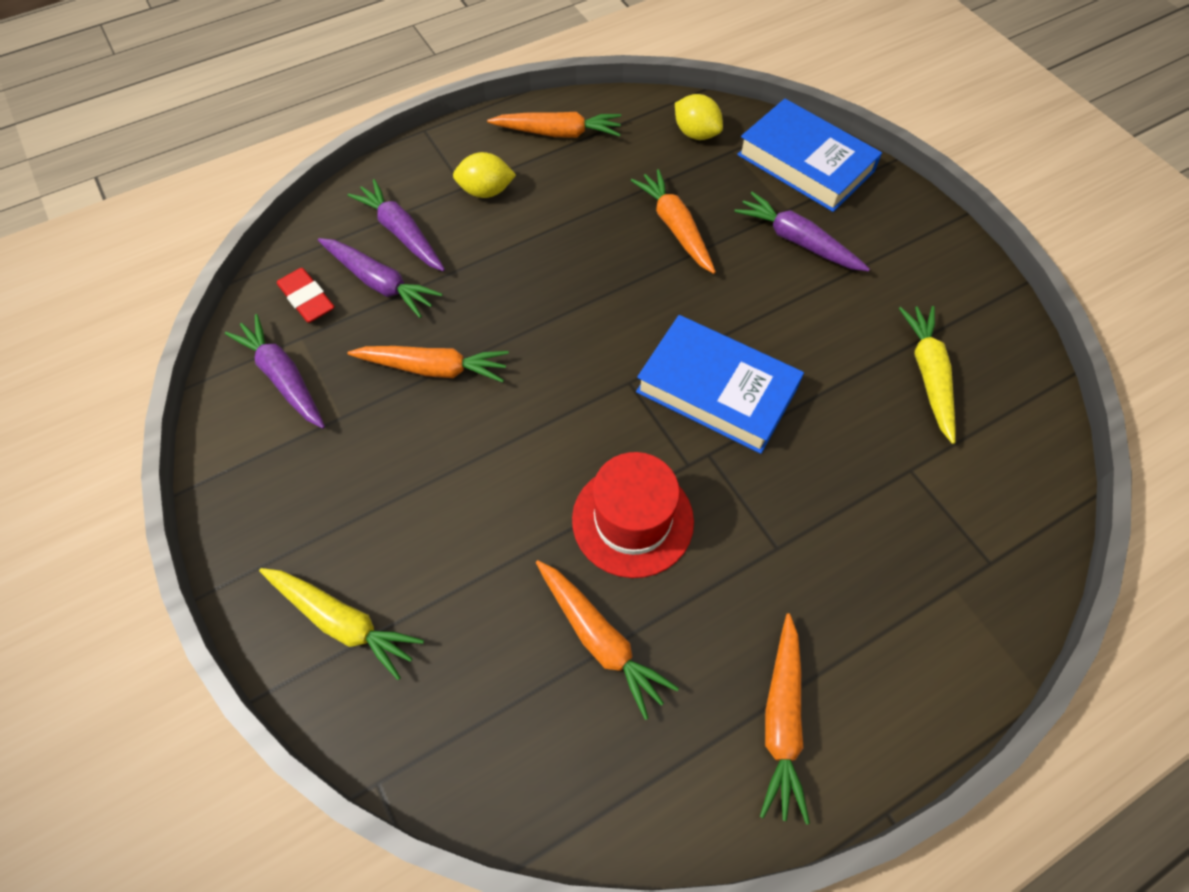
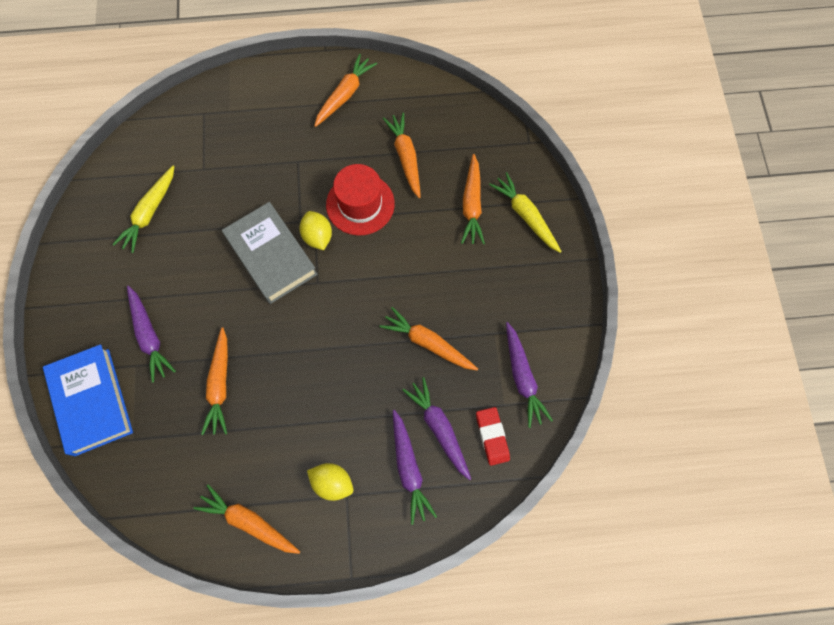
camera: 155 degrees left, 10 degrees up
blue book [636,315,804,454] -> grey book [222,202,318,304]
yellow lemon [675,94,723,140] -> yellow lemon moved to [300,211,332,250]
none -> orange carrot [461,154,485,244]

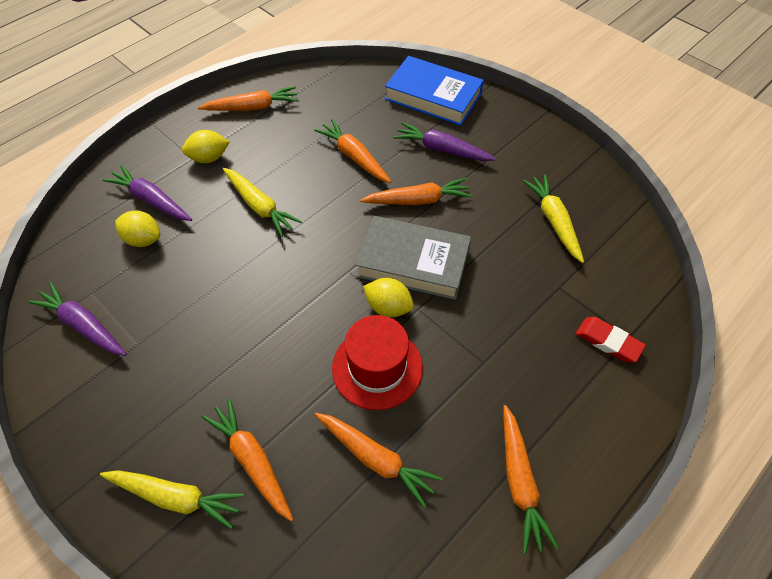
camera: 140 degrees right, 15 degrees down
orange carrot [379,307,478,370] -> orange carrot moved to [360,178,472,205]
purple carrot [402,377,471,480] -> yellow lemon [115,210,160,247]
red eraser [476,407,510,466] -> red eraser moved to [576,317,646,363]
none -> yellow carrot [223,168,302,237]

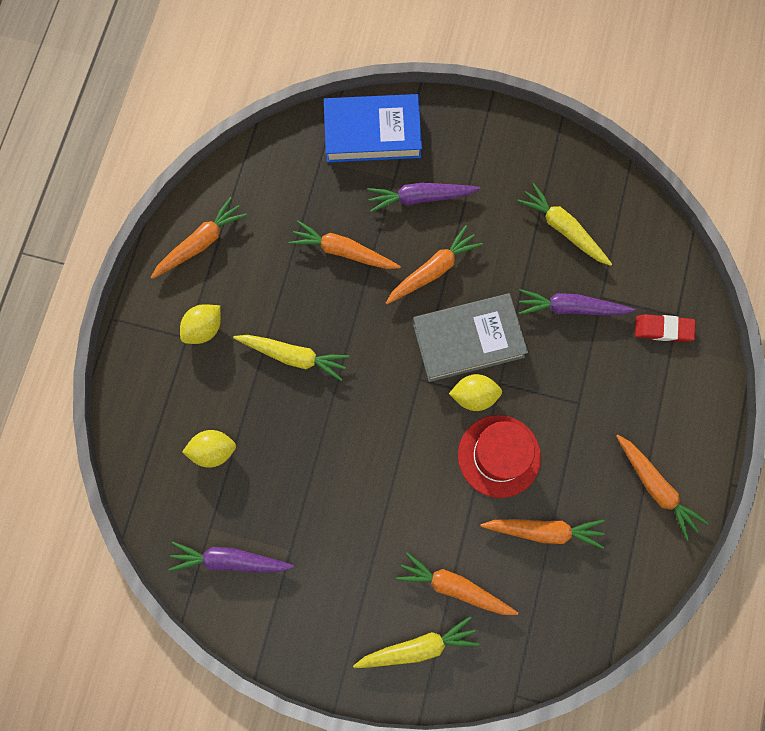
camera: 30 degrees left, 20 degrees up
purple carrot [103,165,192,221] -> purple carrot moved to [518,289,635,315]

